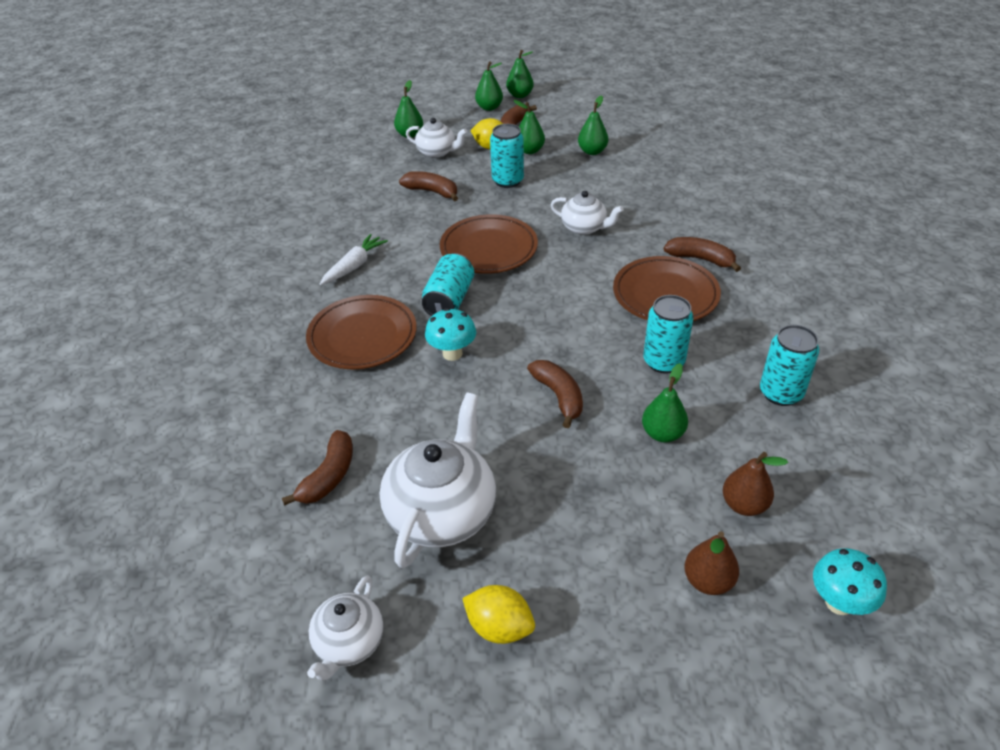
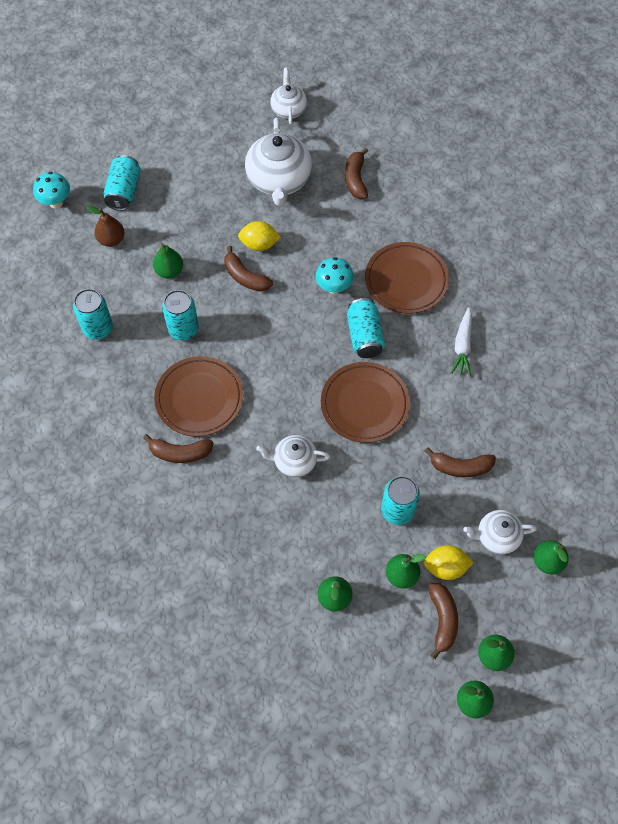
camera: 155 degrees right, 20 degrees up
yellow lemon [462,585,535,644] -> yellow lemon moved to [238,221,281,251]
brown pear [684,531,739,595] -> turquoise can [103,155,141,211]

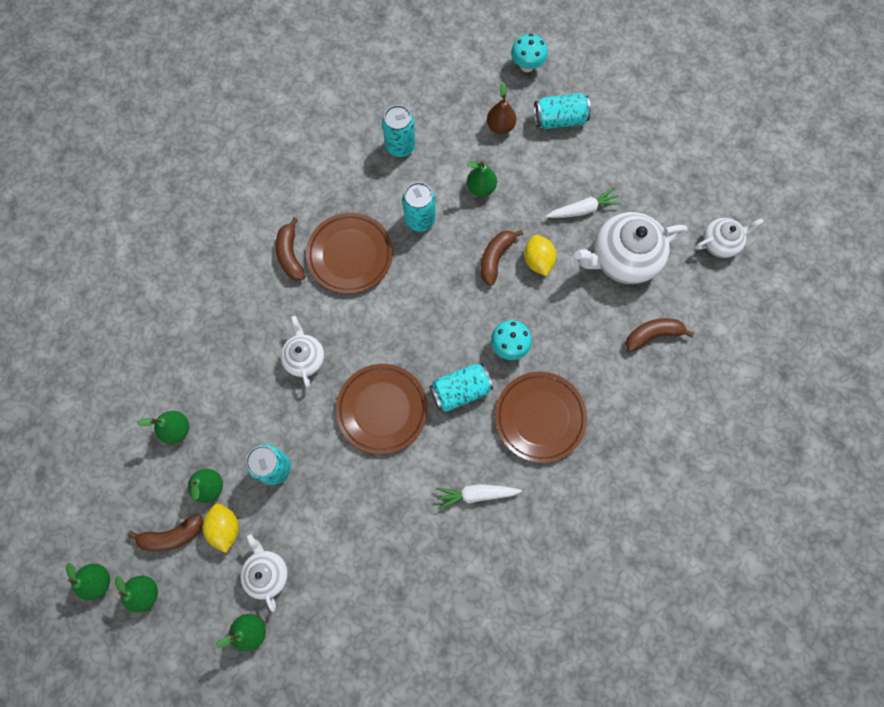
camera: 75 degrees right, 10 degrees up
brown banana [425,447,496,477] -> none
none -> white carrot [546,187,622,218]

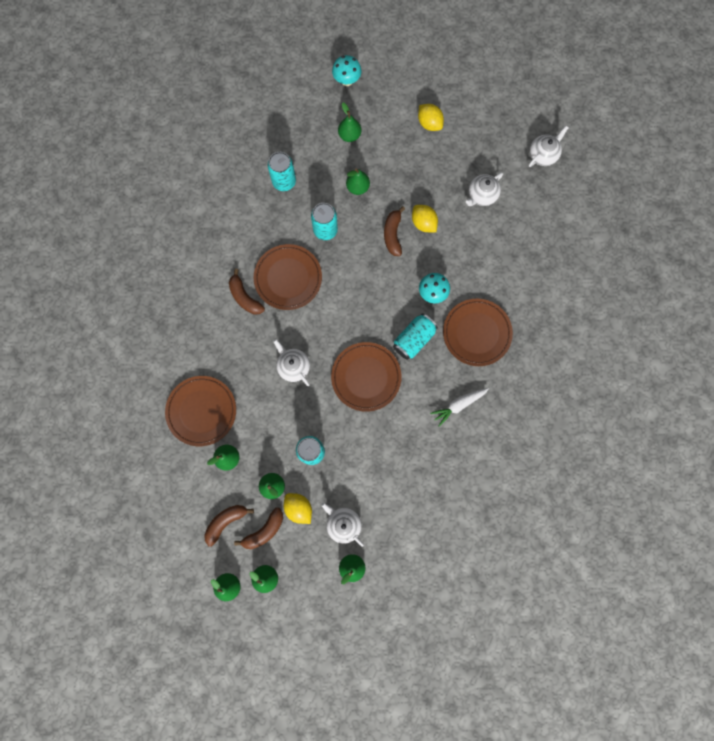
camera: 25 degrees left, 5 degrees up
brown pear [487,82,516,134] -> green pear [338,103,361,142]
turquoise can [534,93,591,129] -> none
white carrot [546,187,622,218] -> none
white teapot [575,212,688,284] -> white teapot [466,172,503,206], size x0.57
brown banana [626,318,694,352] -> brown banana moved to [204,505,254,547]
none -> brown plate [165,376,236,446]
none -> yellow lemon [418,104,444,131]

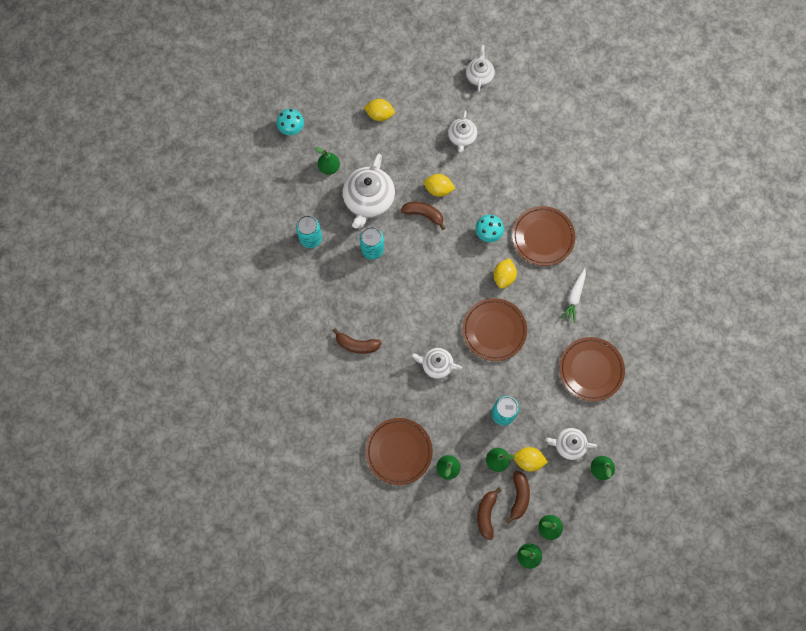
camera: 40 degrees left, 5 degrees down
brown plate [254,244,322,310] -> brown plate moved to [559,337,625,401]
green pear [346,168,370,195] -> white teapot [343,154,395,228]
brown banana [384,206,405,256] -> brown banana turned 150 degrees clockwise [401,202,445,230]
turquoise can [393,314,438,360] -> yellow lemon [494,258,517,289]

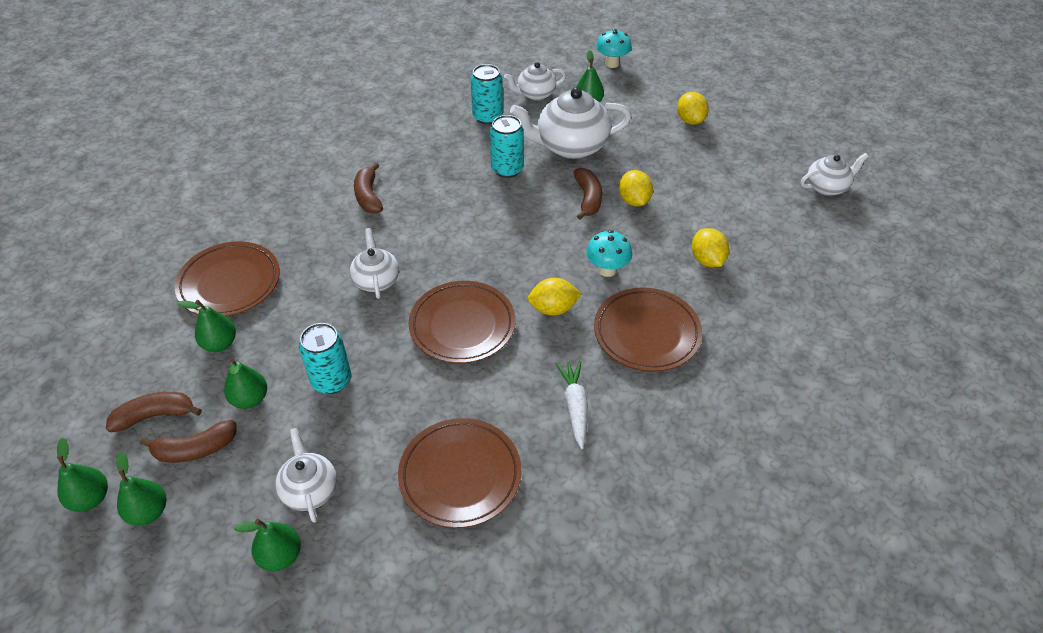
camera: 65 degrees right, 25 degrees down
white teapot [448,111,477,153] -> white teapot moved to [504,62,566,100]
yellow lemon [514,447,548,472] -> yellow lemon moved to [692,228,729,267]
white carrot [561,268,586,323] -> white carrot turned 90 degrees clockwise [556,361,588,449]

